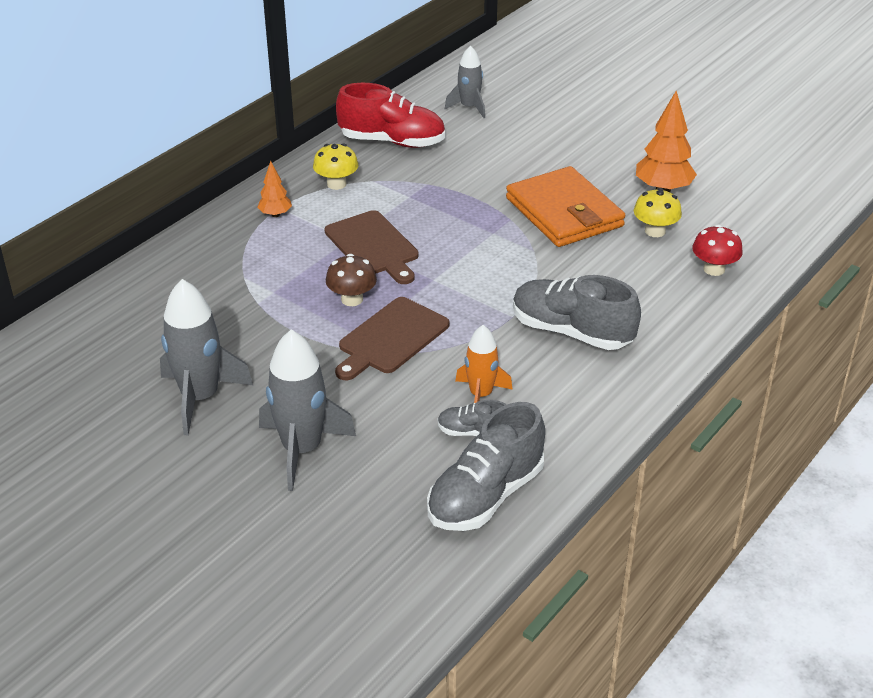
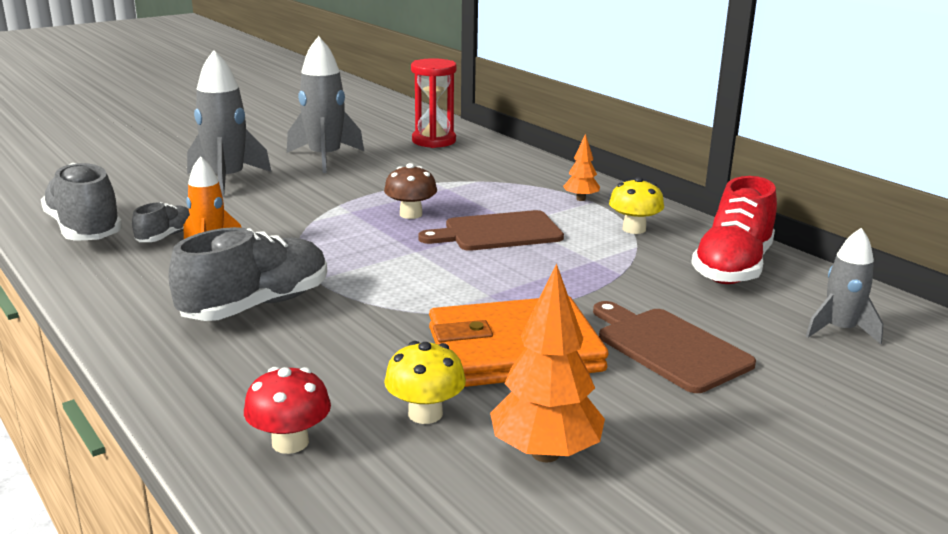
camera: 105 degrees right, 15 degrees down
brown cutting board [335,297,450,380] -> brown cutting board moved to [593,301,756,393]
none -> red hourglass [411,58,457,148]

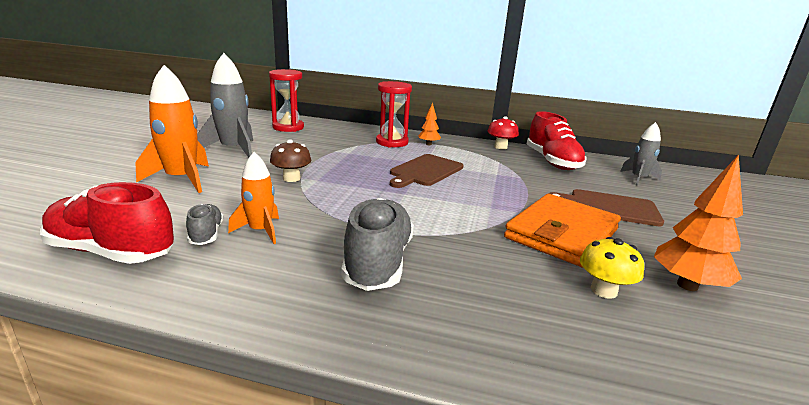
camera: 40 degrees left, 0 degrees up
grey shoe [41,163,123,241] -> red shoe [40,182,175,264]
grey rocket [187,50,271,197] -> orange rocket [135,65,209,193]
red mushroom [244,367,331,454] -> red mushroom moved to [488,116,519,149]
brown mushroom [384,163,437,219] -> brown mushroom moved to [270,140,311,182]
yellow mushroom [609,177,664,234] -> none
none -> red hourglass [376,81,412,148]

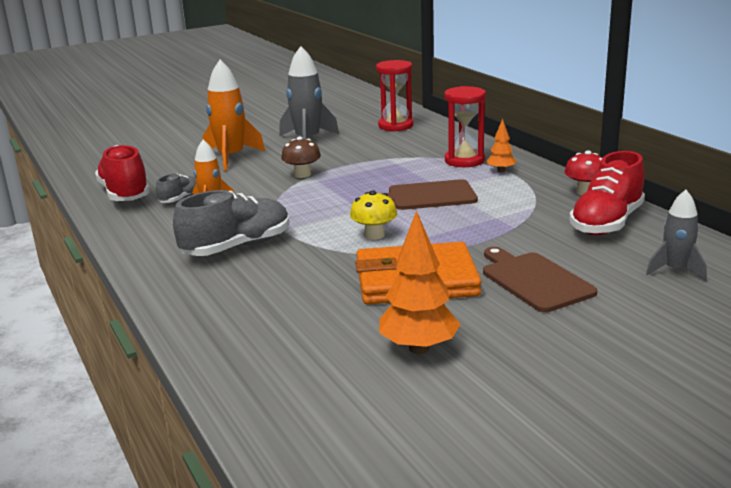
camera: 50 degrees right, 0 degrees up
yellow mushroom [580,237,644,299] -> yellow mushroom moved to [350,190,397,240]

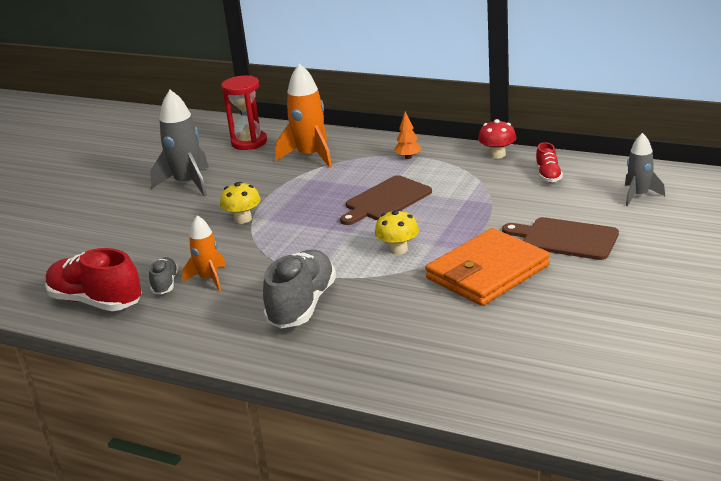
camera: 35 degrees left, 5 degrees up
orange rocket [203,60,265,170] -> orange rocket moved to [275,64,332,168]
brown mushroom [281,136,321,178] -> yellow mushroom [220,182,261,224]
orange tree [379,210,461,354] -> none
red hourglass [444,86,486,167] -> none
red shoe [569,151,645,236] -> red shoe [535,142,563,182], size x0.51

